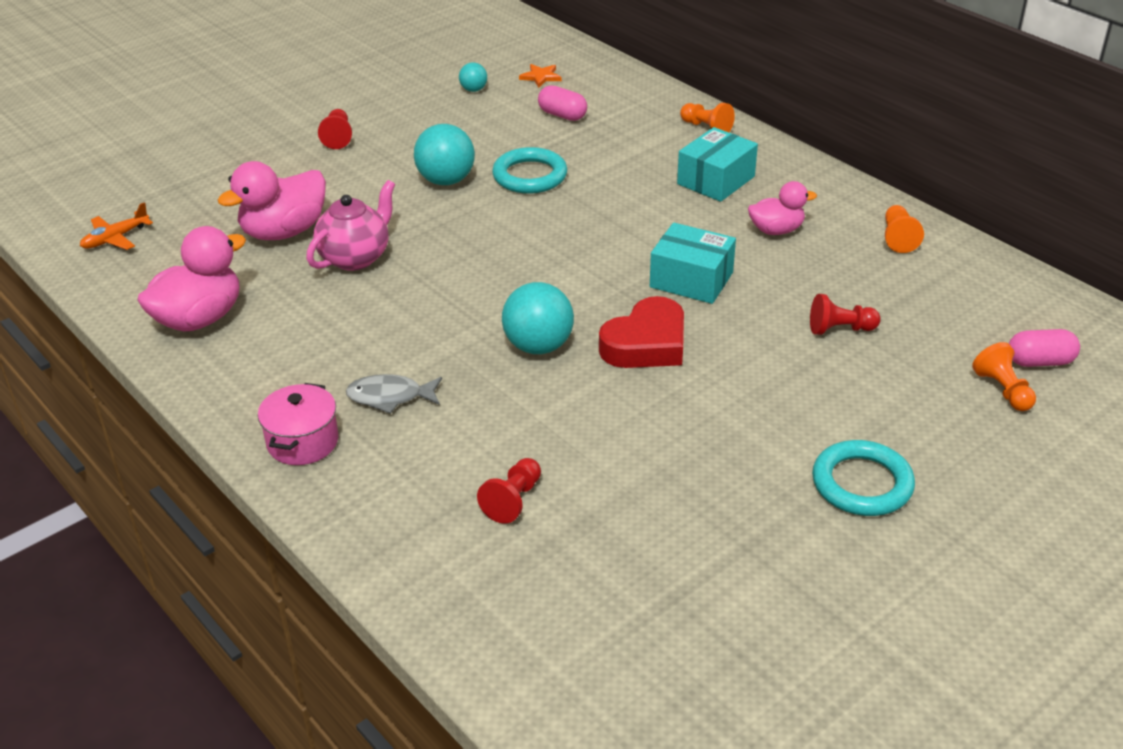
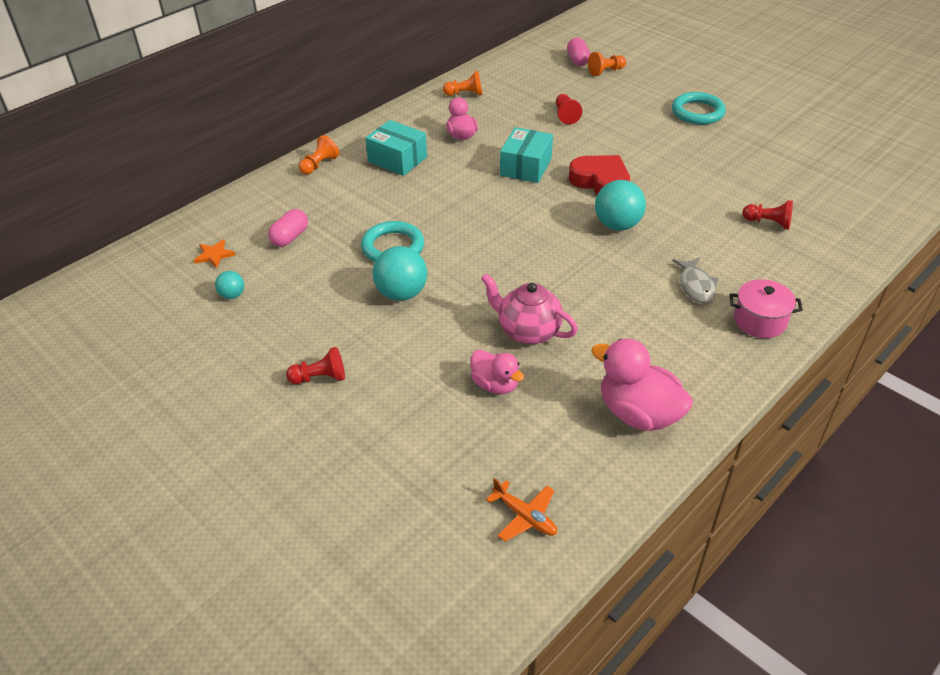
camera: 95 degrees left, 5 degrees up
pink duck [218,161,326,240] -> pink duck [470,350,524,394], size x0.61

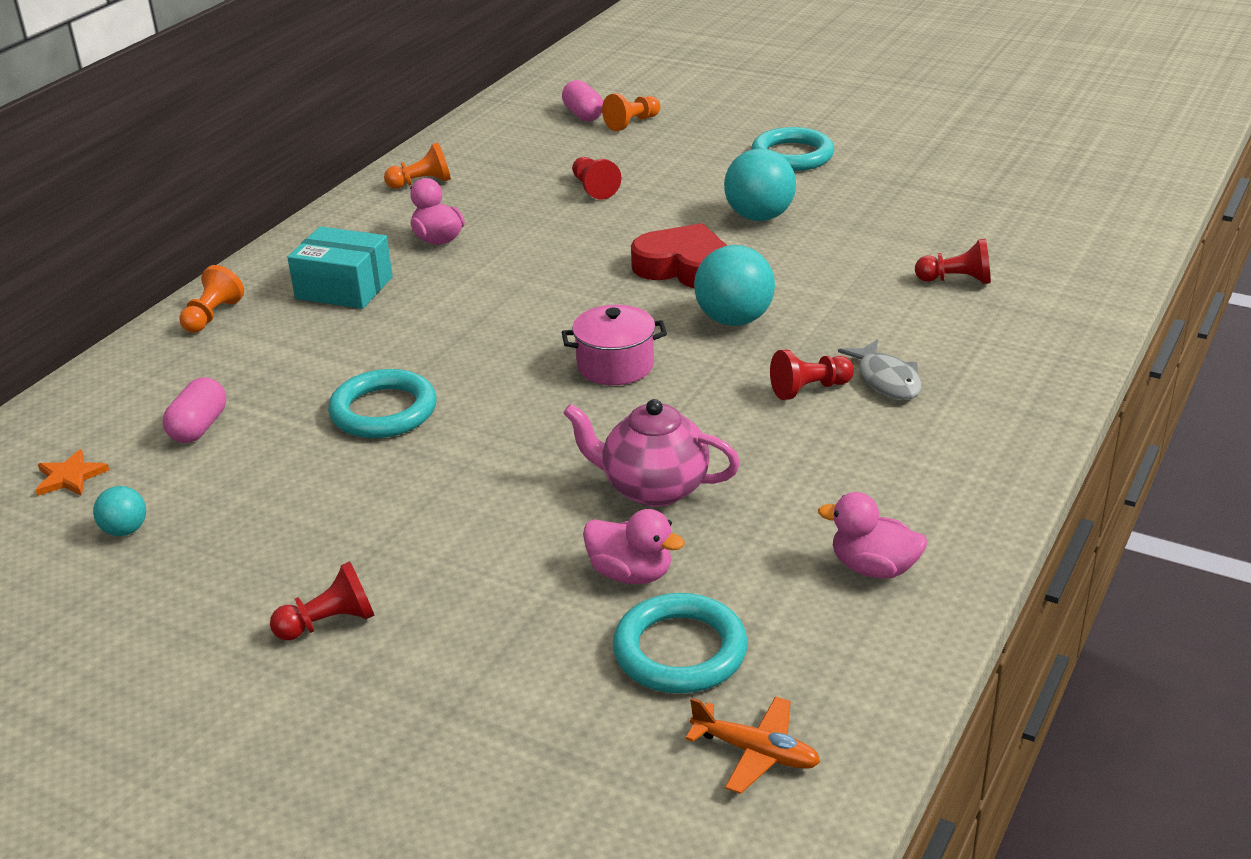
camera: 15 degrees left, 10 degrees down
turquoise ball [373,246,427,301] -> turquoise ball moved to [724,148,796,221]
turquoise box [500,127,553,183] -> none
pink duck [591,339,693,431] -> pink duck [818,492,927,578], size x0.61
pink pot [729,279,803,338] -> pink pot moved to [562,305,667,385]
none -> turquoise ring [613,593,748,693]
none -> red pawn [770,350,854,400]

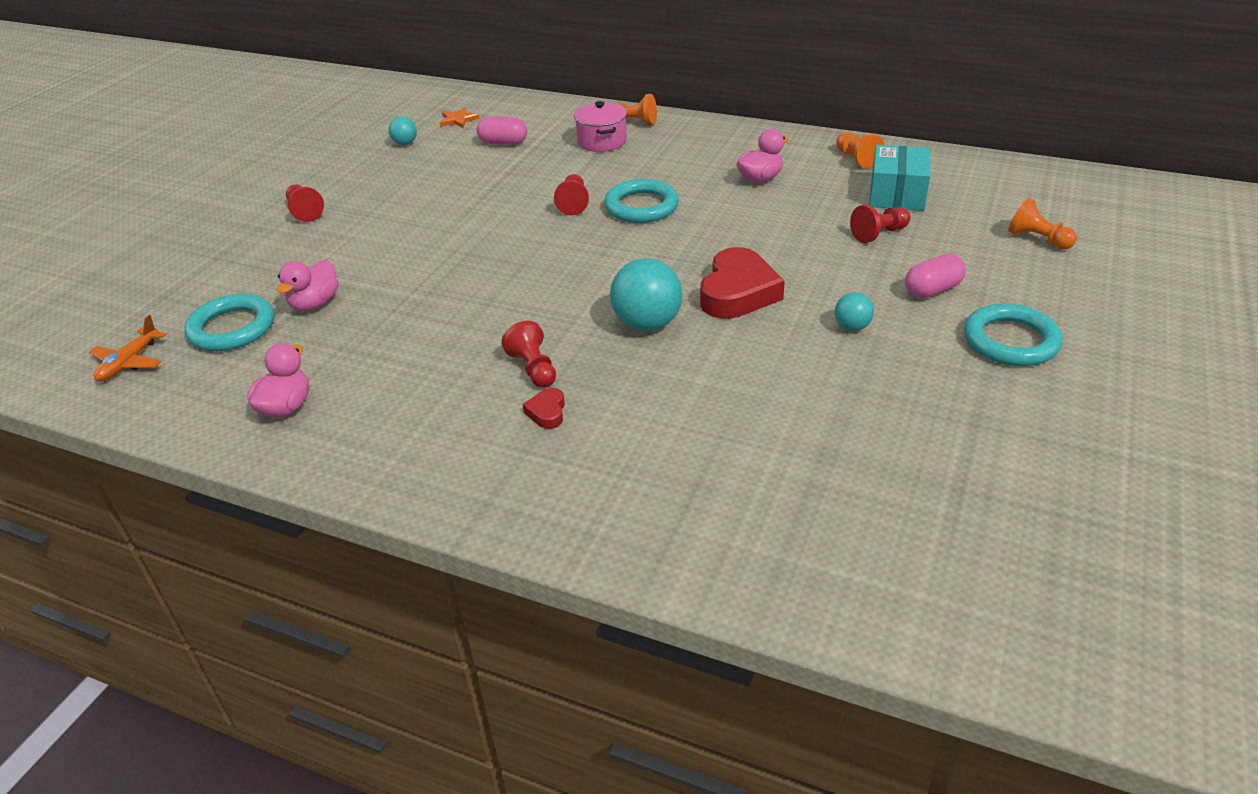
camera: 85 degrees right, 5 degrees up
turquoise box [287,227,393,309] -> turquoise box moved to [869,145,930,211]
turquoise ring [328,369,436,438] -> turquoise ring moved to [604,179,679,223]
pink capsule [562,80,603,121] -> pink capsule moved to [905,254,966,298]
pink pot [562,305,667,385] -> pink pot moved to [574,101,627,152]
pink teapot [563,399,740,507] -> none
turquoise ball [724,148,796,221] -> turquoise ball [835,292,874,331], size x0.53
grey fish [838,340,922,400] -> red heart [523,388,565,429]
red pawn [915,239,991,284] -> red pawn moved to [554,174,589,215]

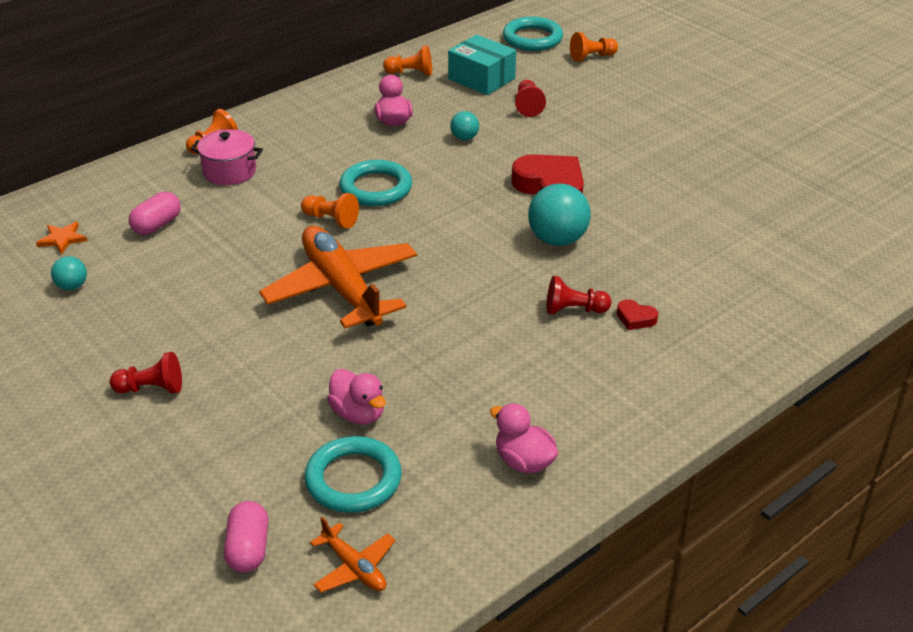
camera: 65 degrees left, 0 degrees up
red pawn [554,174,589,215] -> orange pawn [301,193,359,229]
turquoise ball [835,292,874,331] -> turquoise ball moved to [450,111,479,140]
pink capsule [905,254,966,298] -> pink capsule moved to [224,501,268,573]
turquoise ring [964,303,1063,366] -> turquoise ring moved to [503,17,563,51]
none -> orange plane [259,226,417,328]

